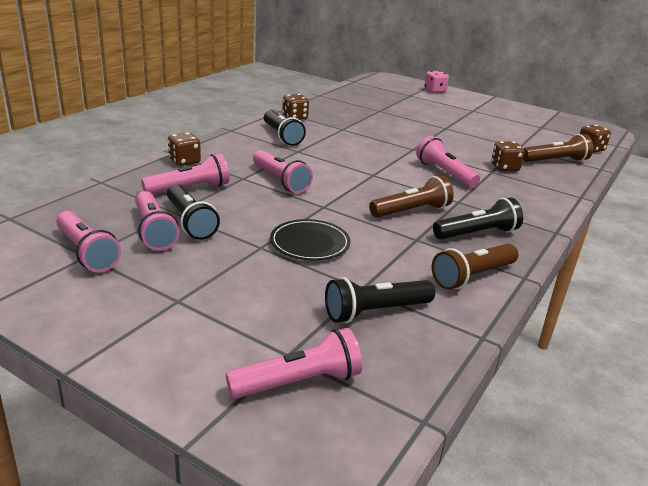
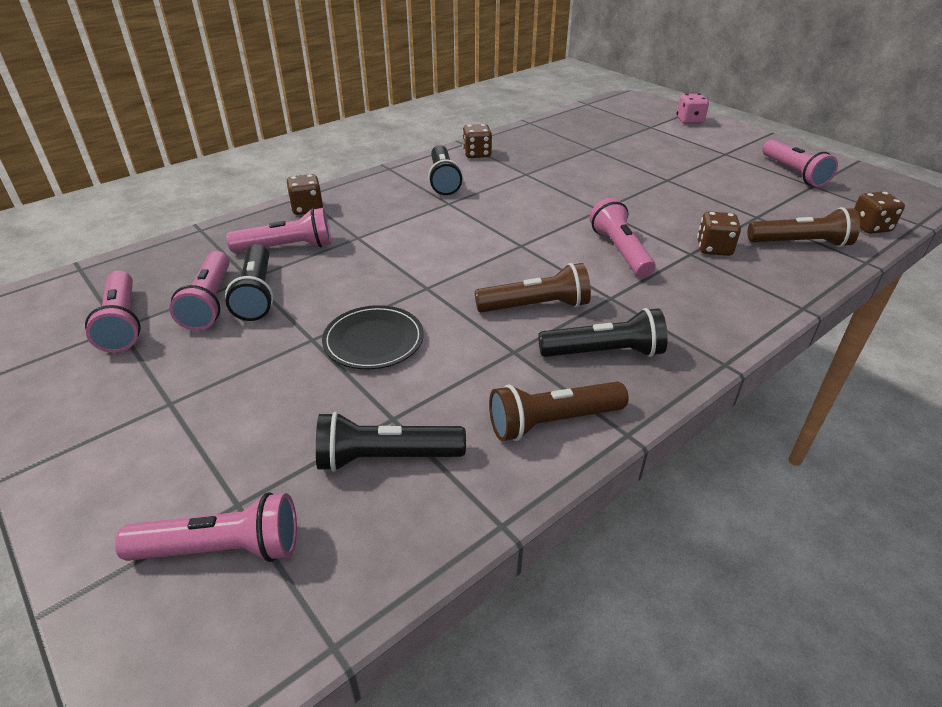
camera: 20 degrees right, 10 degrees up
pink flashlight [253,150,313,193] -> pink flashlight moved to [762,139,838,187]

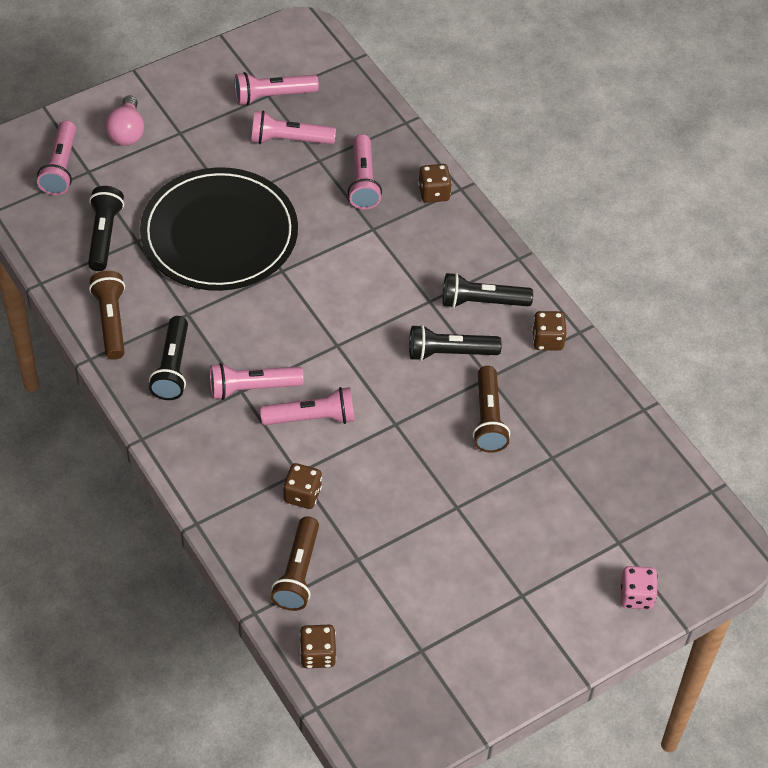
camera: 95 degrees right, 15 degrees up
black flashlight [225,244,274,321] -> black flashlight moved to [409,325,502,361]
black plate [322,305,424,369] -> black plate [140,167,298,291], size x2.12
brown flashlight [475,263,591,313] -> brown flashlight moved to [473,366,510,453]
pink flashlight [762,139,838,187] -> pink flashlight moved to [210,363,304,400]
none -> pink light bulb [105,95,144,146]

